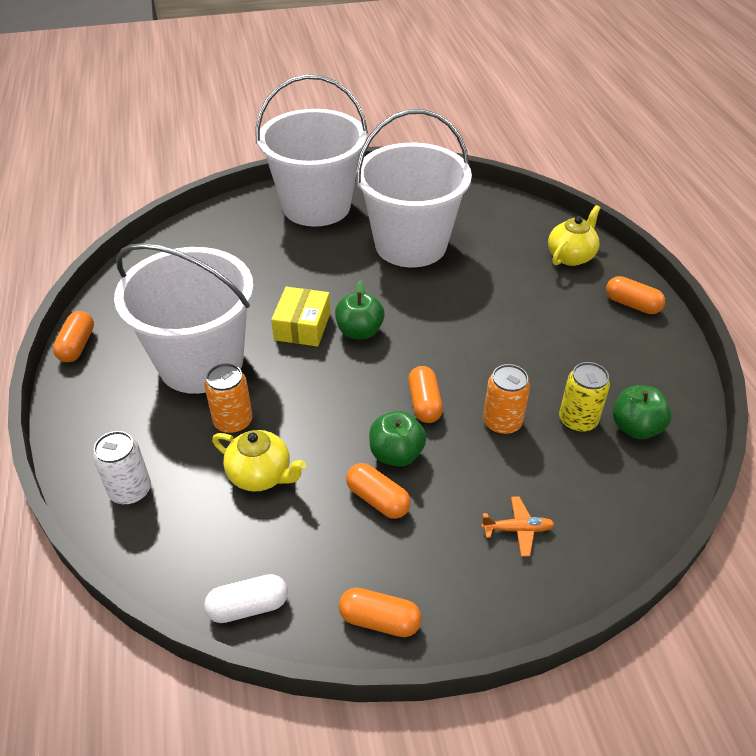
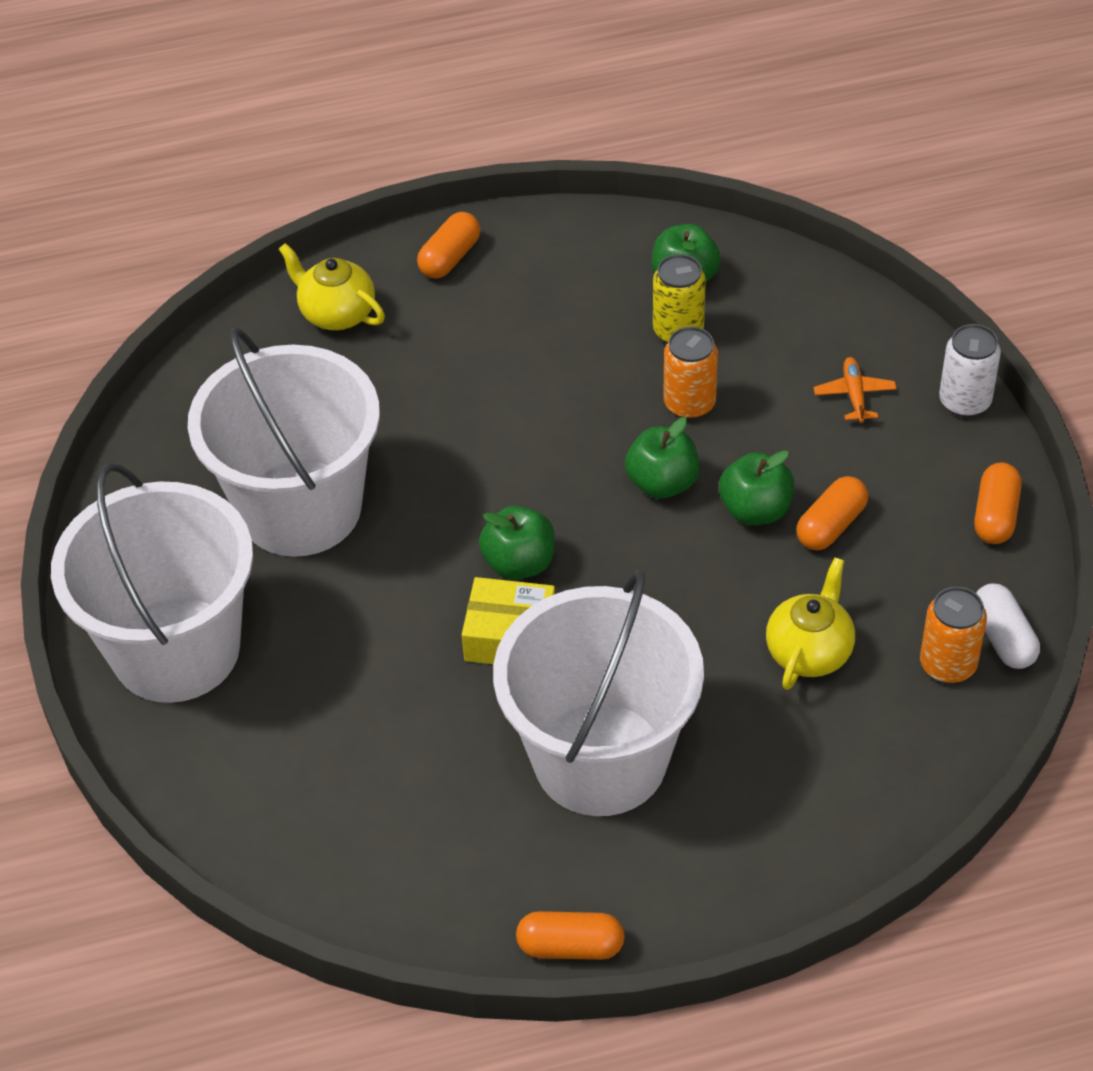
camera: 90 degrees left, 5 degrees up
white can [93,431,151,505] -> white can moved to [939,324,1001,417]
orange can [204,363,253,434] -> orange can moved to [920,587,987,684]
orange capsule [408,366,443,423] -> green apple [625,417,699,499]

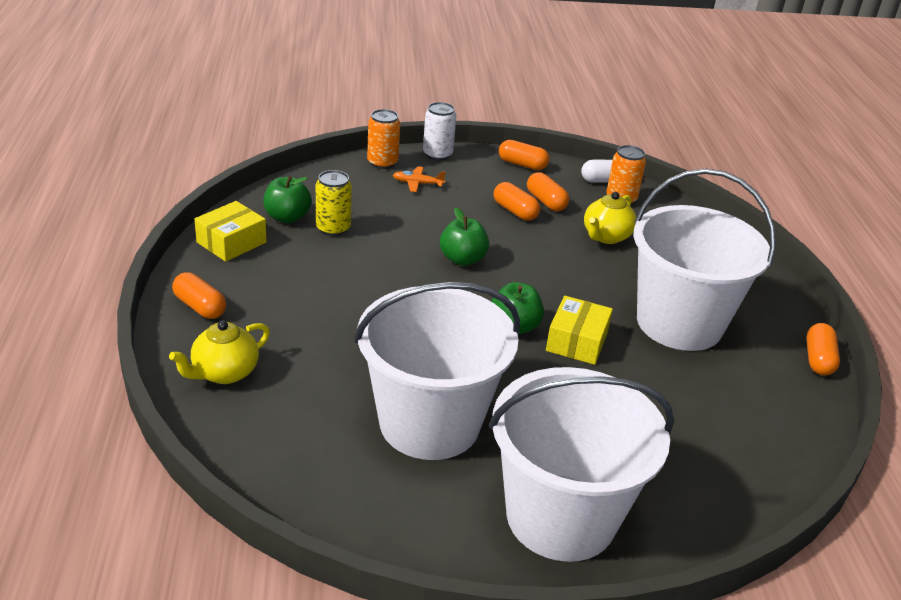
camera: 85 degrees left, 15 degrees down
orange can [663,327,718,420] -> orange can moved to [367,109,400,169]
green apple [719,450,794,525] -> none
yellow teapot [766,557,855,690] -> yellow teapot turned 90 degrees counterclockwise [584,192,636,244]
none -> yellow box [194,201,266,262]
none -> orange capsule [527,172,569,211]

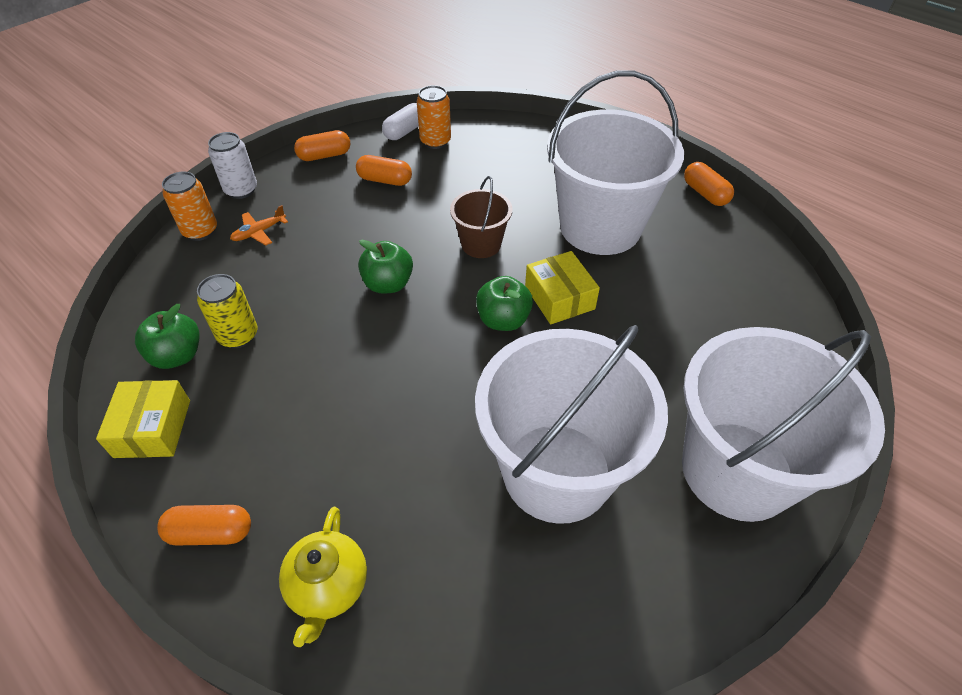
camera: 40 degrees left, 15 degrees up
orange capsule [494,182,540,221] -> none
yellow teapot [584,192,636,244] -> none
none -> brown bucket [450,176,513,258]

